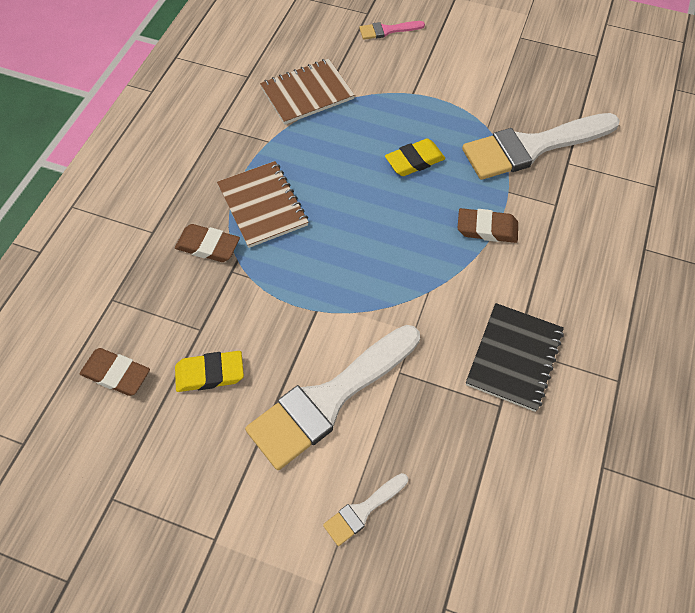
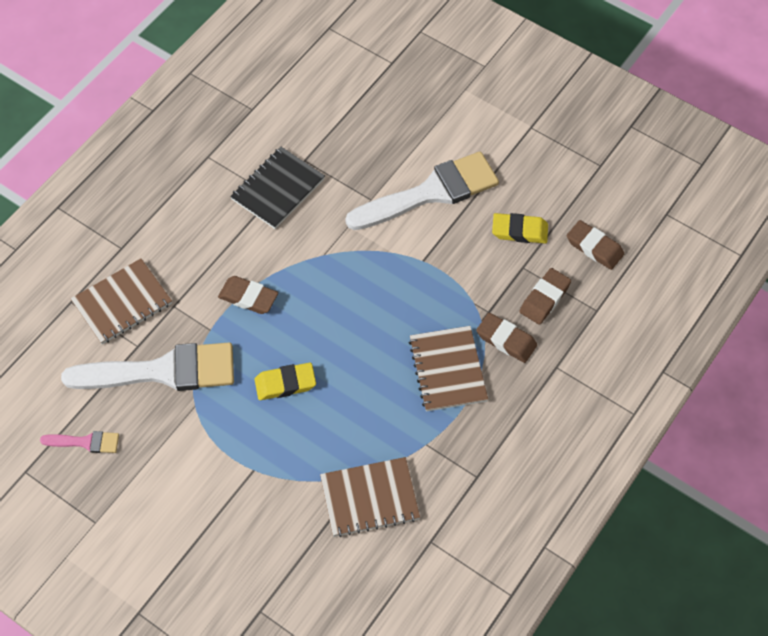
camera: 165 degrees left, 0 degrees up
white brush [323,473,408,546] -> none
pink brush [359,21,425,40] -> pink brush moved to [40,431,119,453]
none -> brown notebook [71,258,172,344]
none -> brown eraser [519,268,571,325]

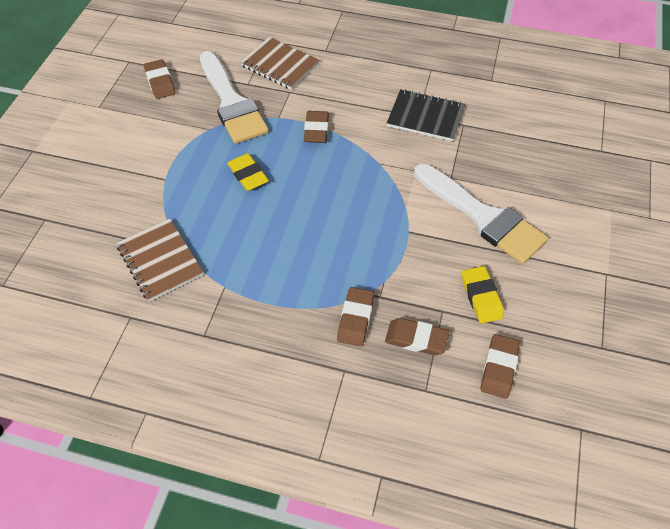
camera: 70 degrees right, 5 degrees down
pink brush [40,431,119,453] -> brown eraser [144,59,176,99]
brown notebook [409,326,488,411] -> none

